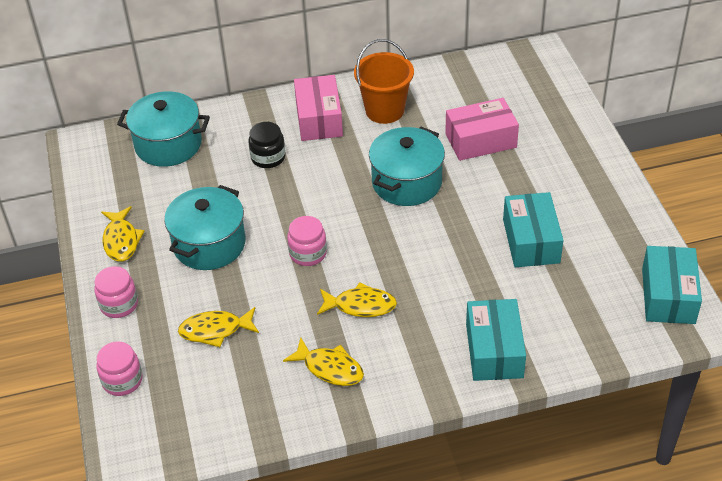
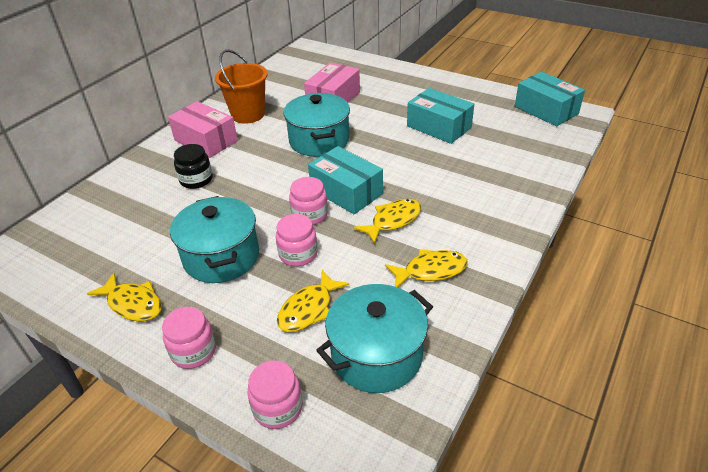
camera: 45 degrees left, 5 degrees down
turquoise pot [117,91,210,167] -> turquoise pot moved to [316,284,433,393]
turquoise box [466,299,526,381] -> turquoise box moved to [308,146,383,214]
none -> pink jar [276,214,318,267]

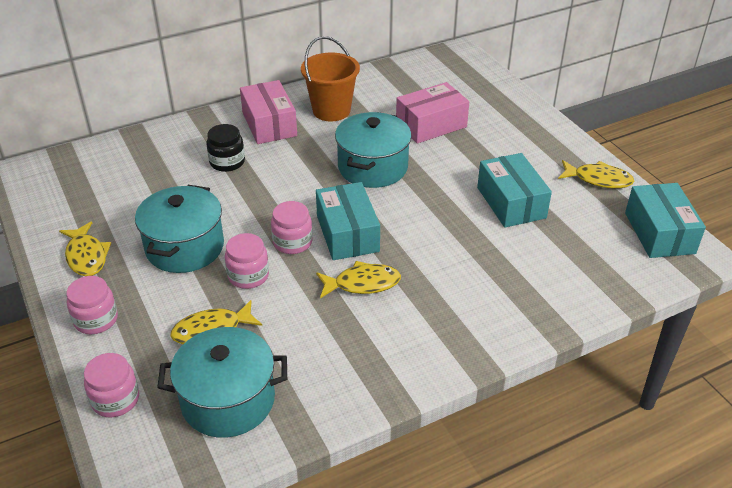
camera: 30 degrees right, 0 degrees up
yellow fish [385,249,468,288] -> yellow fish moved to [558,160,634,188]

